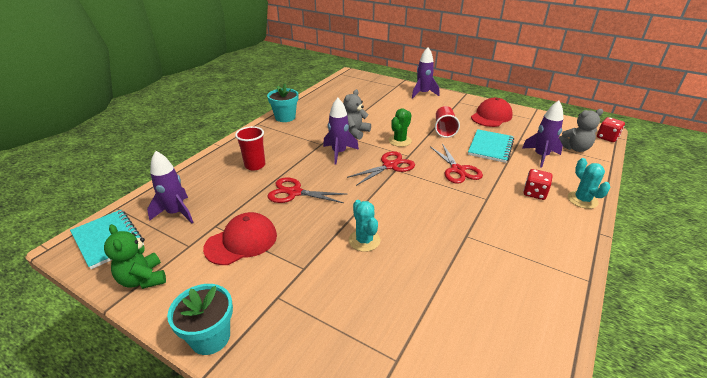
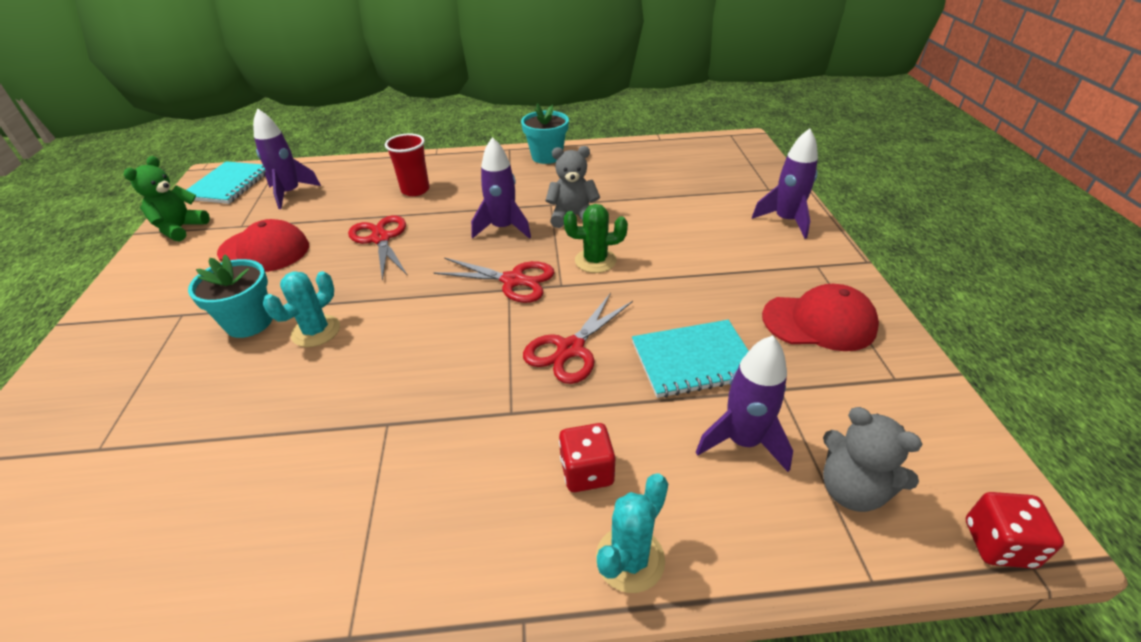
camera: 55 degrees right, 5 degrees up
turquoise flower pot [167,284,233,355] -> turquoise flower pot moved to [188,254,273,338]
red cup [435,106,460,138] -> none

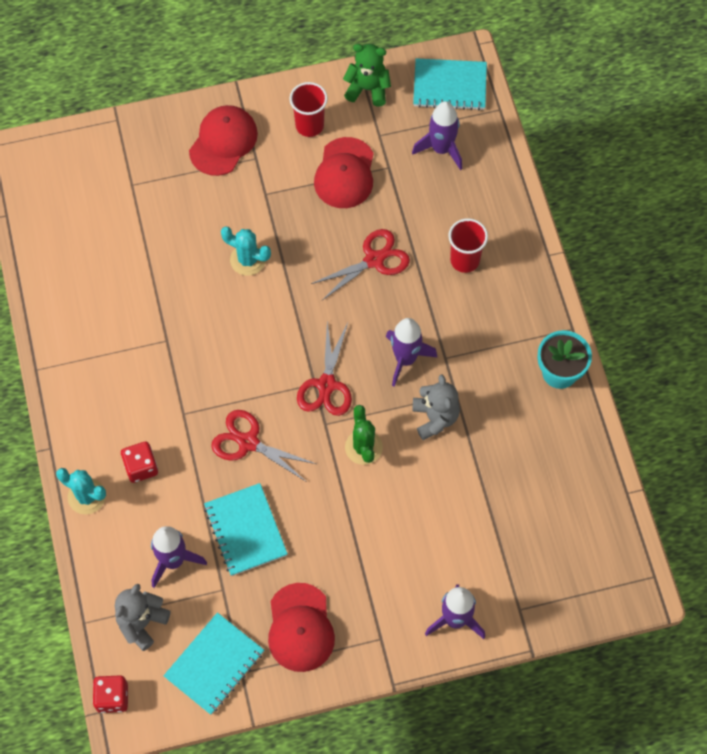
camera: 80 degrees right, 25 degrees up
turquoise flower pot [188,254,273,338] -> none
none -> turquoise notebook [164,613,264,715]
none -> red cap [189,105,258,176]
none -> red cup [289,82,328,137]

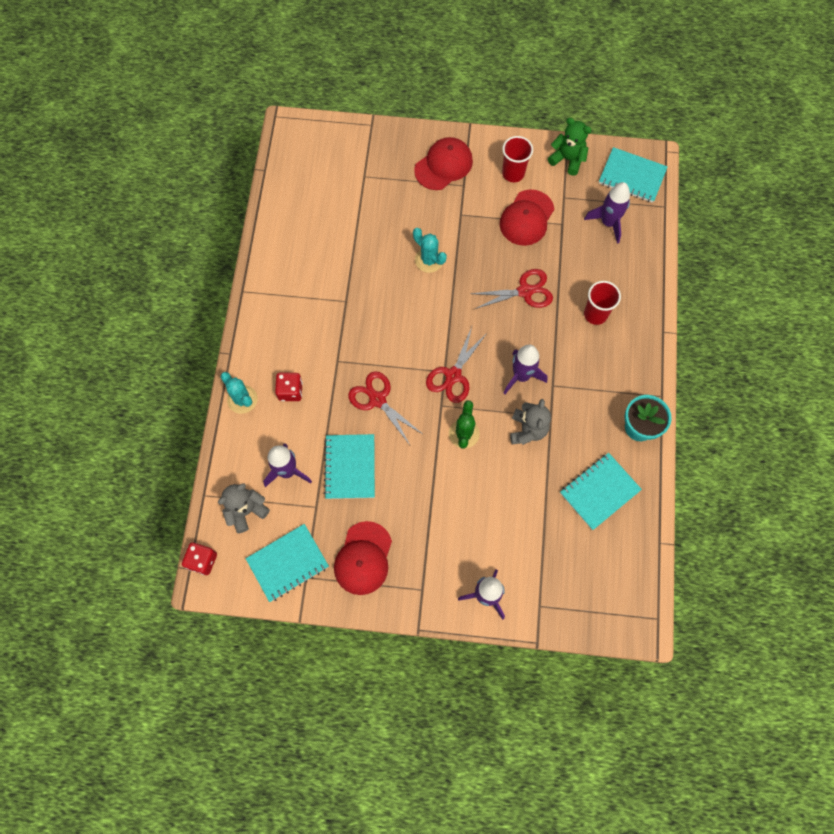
camera: 20 degrees right, 5 degrees up
none -> turquoise notebook [560,453,642,530]

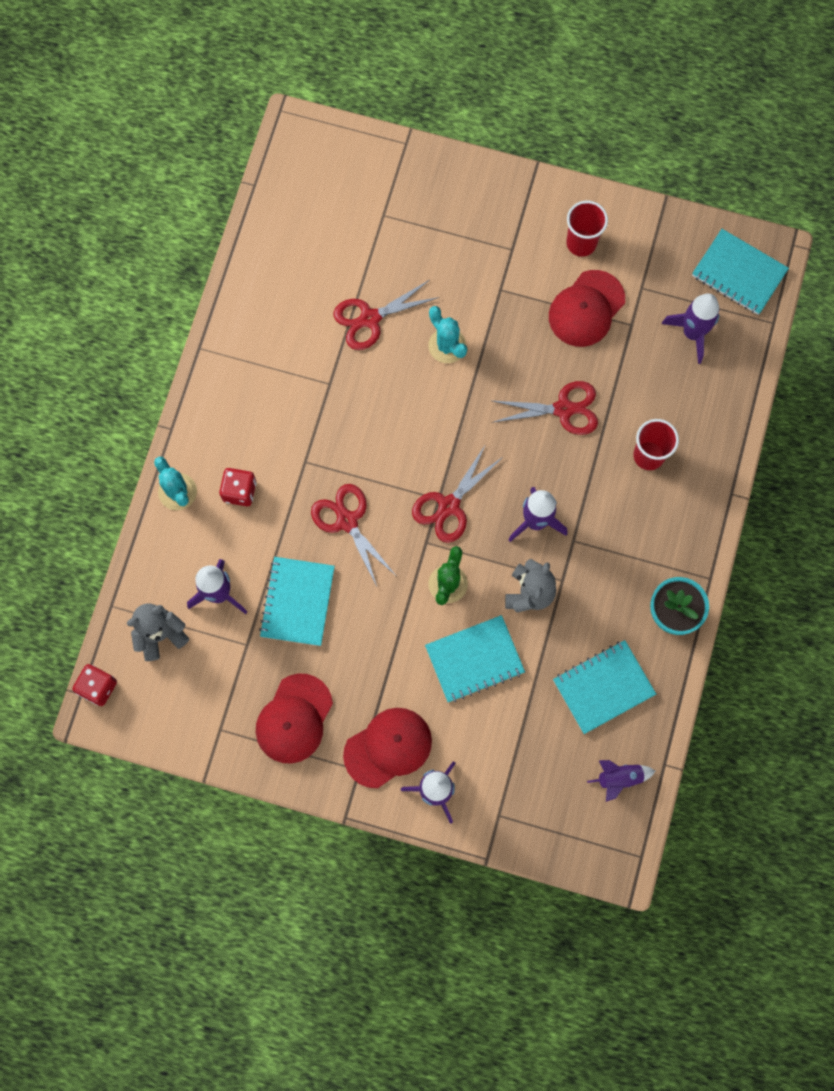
camera: 10 degrees right, 5 degrees up
turquoise notebook [246,524,329,602] -> turquoise notebook moved to [425,615,525,702]
red cap [414,137,473,190] -> red cap moved to [343,708,432,788]
green teddy bear [548,118,592,176] -> none
none -> red scissors [334,280,439,350]
none -> purple rocket [587,760,655,802]

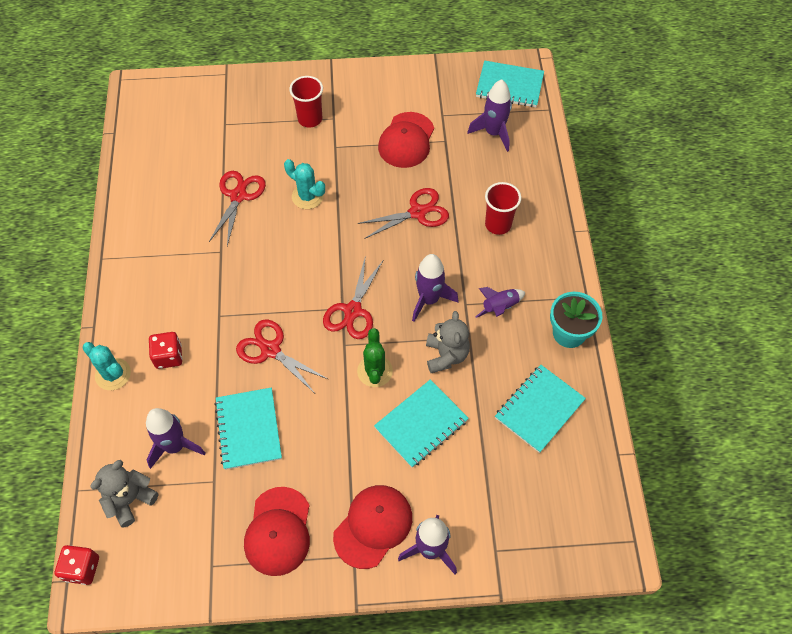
camera: 20 degrees left, 15 degrees down
red scissors [334,280,439,350] -> red scissors turned 150 degrees clockwise [209,171,266,246]
red cup [566,201,608,257] -> red cup moved to [289,76,323,128]
purple rocket [587,760,655,802] -> purple rocket moved to [475,287,526,318]

